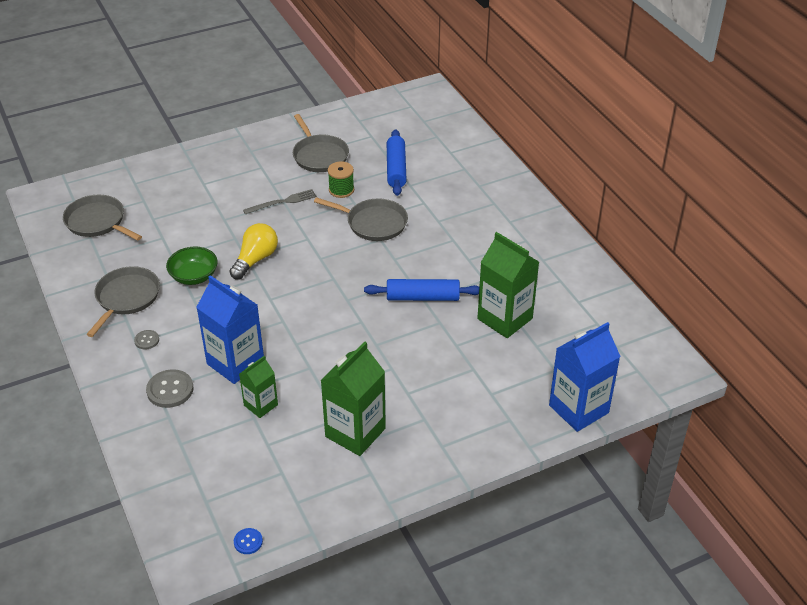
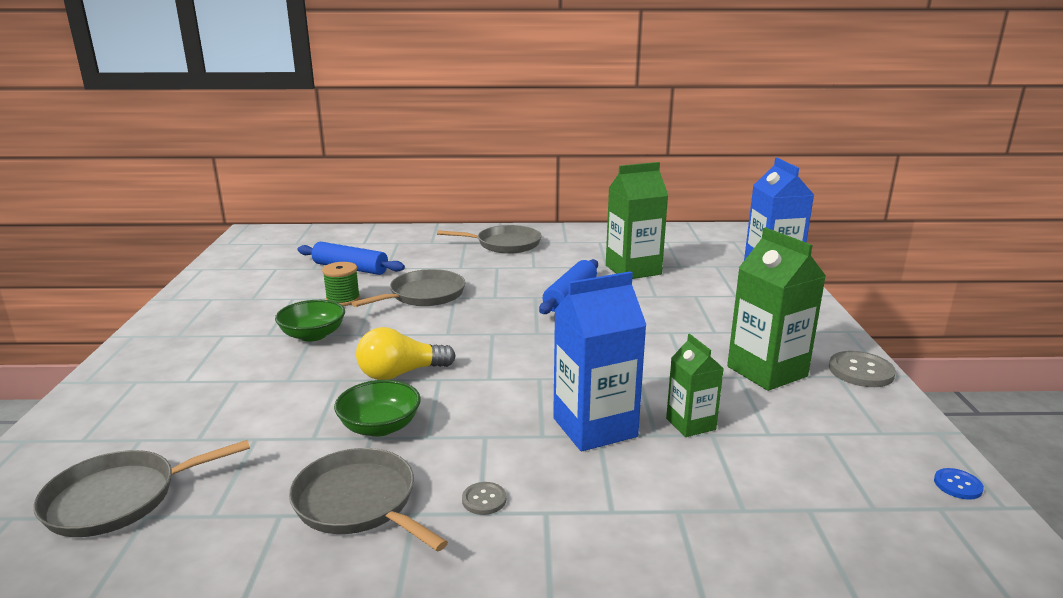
camera: 65 degrees left, 20 degrees down
grey button [146,369,193,408] -> grey button moved to [829,351,896,387]
yellow light bulb [229,223,278,280] -> yellow light bulb turned 75 degrees counterclockwise [356,327,456,380]
grey fork [243,189,317,214] -> green bowl [275,300,345,342]
grey pan [293,114,349,172] -> grey pan moved to [437,225,542,254]

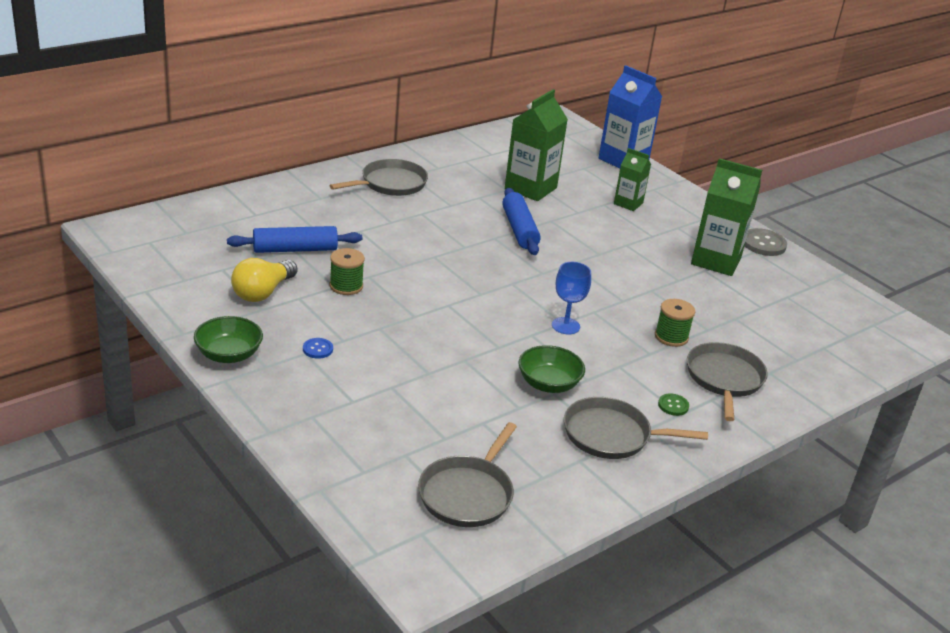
camera: 40 degrees left, 10 degrees up
green bowl [275,300,345,342] -> green bowl moved to [194,316,263,363]
grey pan [352,269,466,307] -> grey pan moved to [687,342,768,421]
yellow light bulb [356,327,456,380] -> yellow light bulb moved to [231,258,297,302]
grey button [462,482,506,515] -> green button [658,393,689,416]
blue carton [553,271,646,451] -> green spool [655,299,695,347]
green carton [666,334,724,437] -> green carton moved to [614,148,651,211]
blue button [934,468,984,500] -> blue button moved to [303,338,333,359]
none -> blue goblet [552,262,591,334]

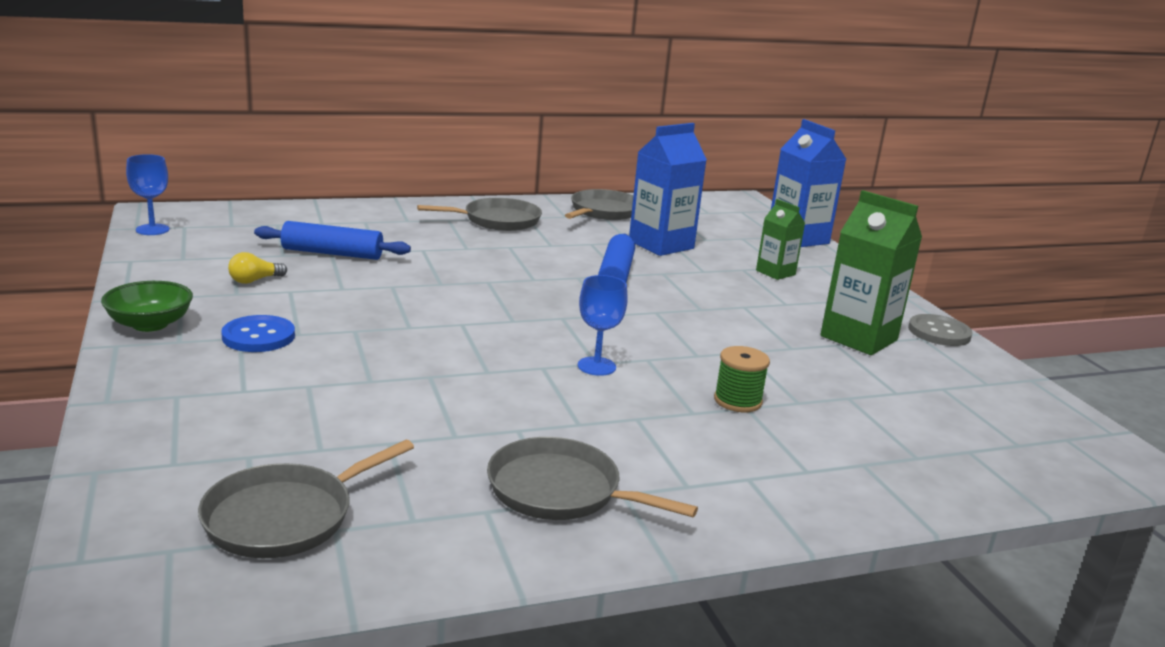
camera: 20 degrees right, 10 degrees down
yellow light bulb [231,258,297,302] -> yellow light bulb [228,252,287,284], size x0.59
blue button [303,338,333,359] -> blue button [221,315,295,352], size x1.81
green spool [330,248,365,295] -> none
green carton [505,89,568,201] -> blue carton [629,123,707,256]
green bowl [519,345,585,393] -> none
green button [658,393,689,416] -> none
grey pan [687,342,768,421] -> grey pan moved to [565,189,633,220]
none -> blue goblet [126,154,170,235]

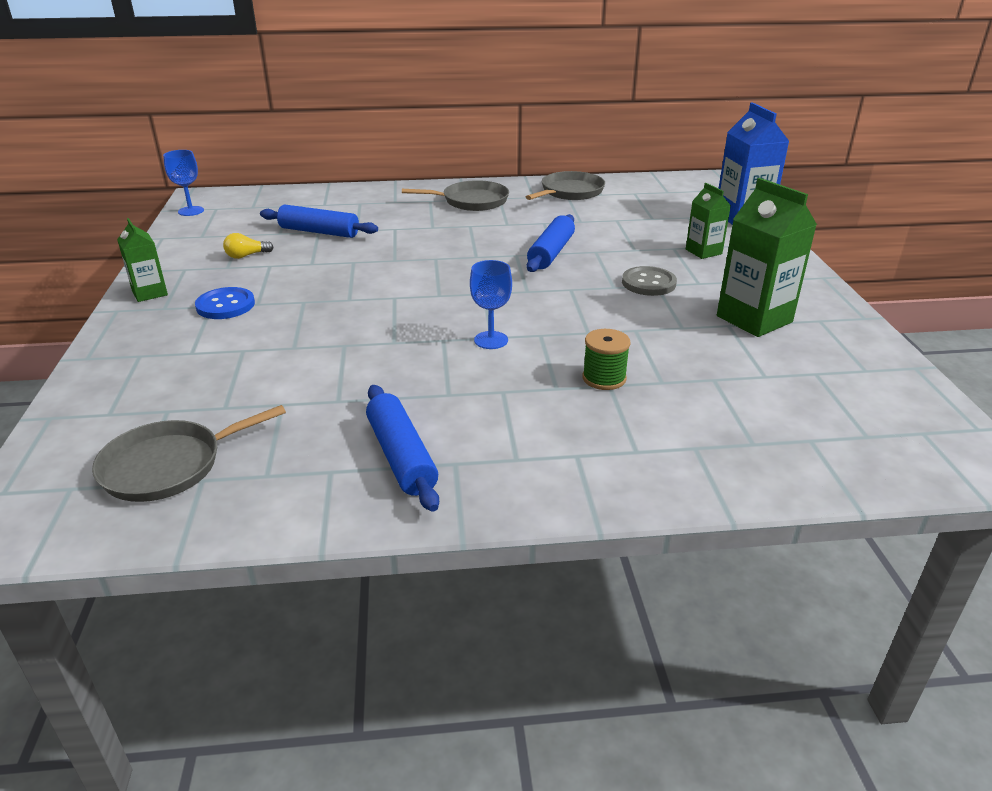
camera: 15 degrees right, 10 degrees up
green bowl [101,281,193,332] -> green carton [117,218,168,302]
grey pan [487,437,698,520] -> blue rolling pin [366,385,439,512]
blue carton [629,123,707,256] -> none
grey button [908,314,973,346] -> grey button moved to [622,266,677,296]

